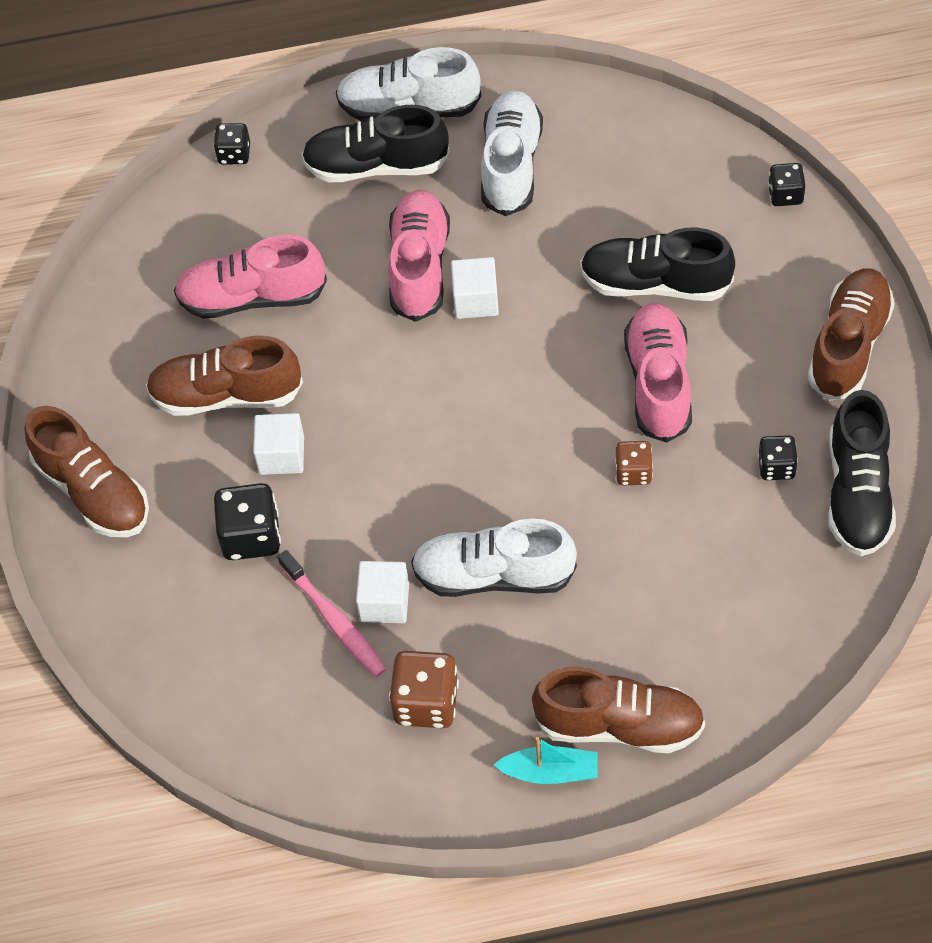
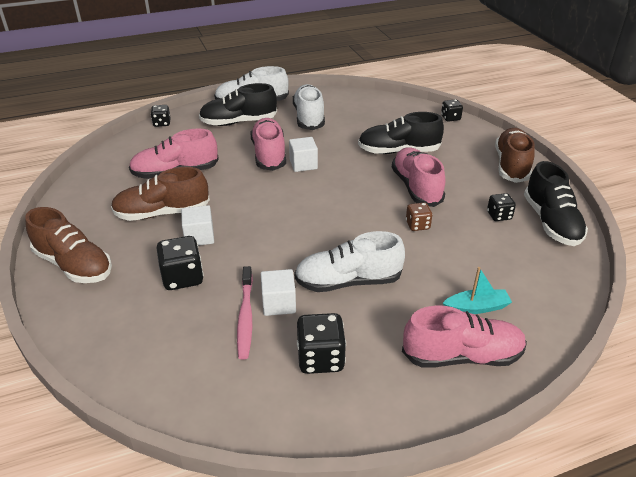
camera: 15 degrees left, 20 degrees down
pink toothbrush [278,550,386,677] -> pink toothbrush turned 45 degrees clockwise [237,266,253,360]
brown dice [389,651,459,728] -> black dice [297,313,346,374]
turquoise boat [494,737,598,784] -> turquoise boat moved to [443,267,512,314]
brown shoe [532,666,705,753] -> pink shoe [402,306,527,368]

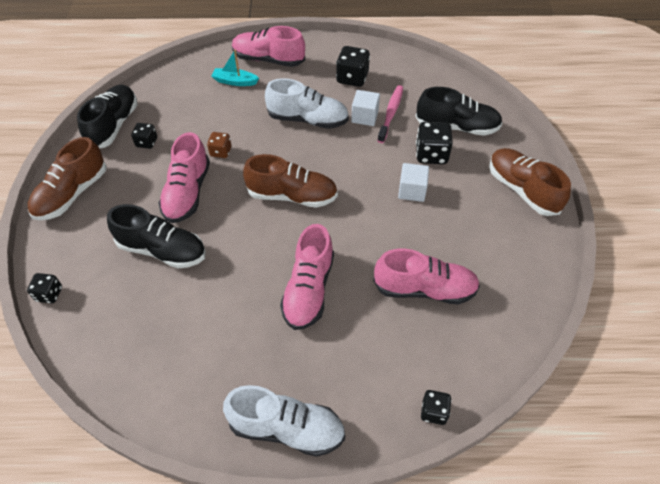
camera: 160 degrees left, 15 degrees up
brown shoe [111,167,210,221] -> brown shoe moved to [243,154,338,208]
black shoe [199,83,277,126] -> black shoe moved to [415,87,503,136]
white cube [289,137,318,172] -> none
white shoe [293,84,325,130] -> none

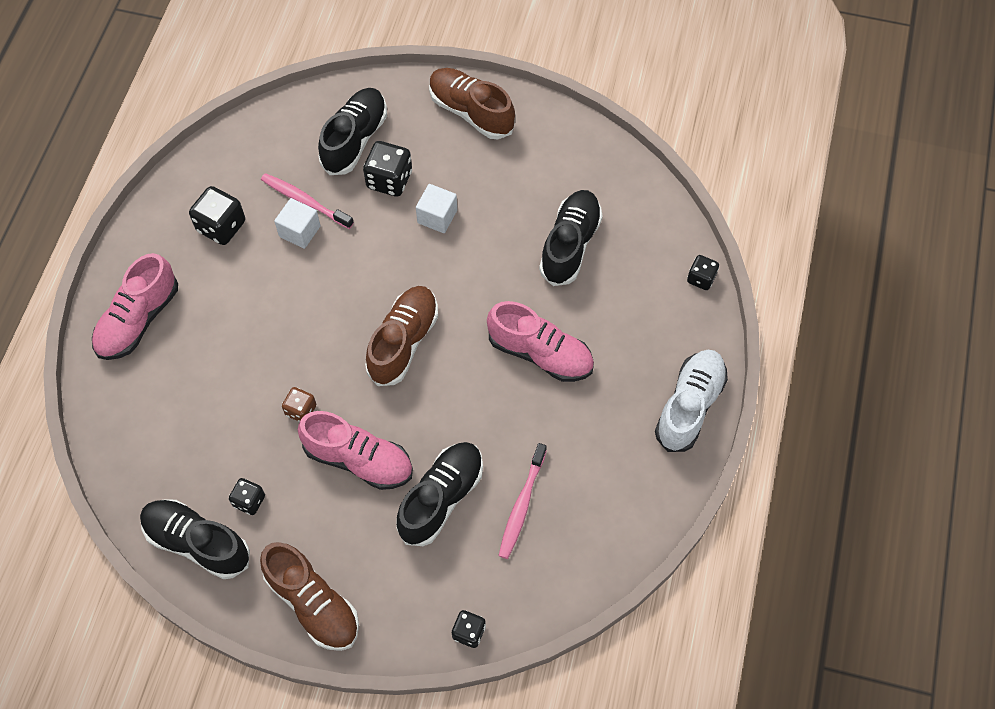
camera: 75 degrees left, 10 degrees up
turquoise boat [212,50,259,86] -> none
white shoe [265,78,349,129] -> none
pink shoe [373,248,480,304] -> black shoe [539,190,603,286]
brown shoe [489,148,571,216] -> brown shoe turned 60 degrees clockwise [429,68,515,139]
none -> pink toothbrush [498,443,547,559]

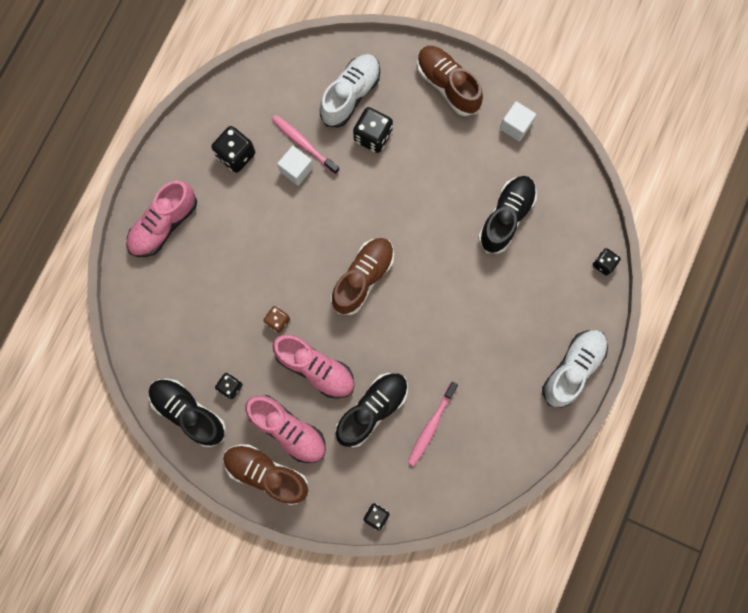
camera: 10 degrees right, 15 degrees up
brown shoe [260,542,359,651] -> brown shoe turned 150 degrees clockwise [223,445,308,505]
black shoe [318,88,387,175] -> white shoe [320,54,380,128]
white cube [416,184,457,233] -> white cube moved to [500,101,536,141]
pink shoe [487,301,594,382] -> pink shoe moved to [245,395,326,463]

